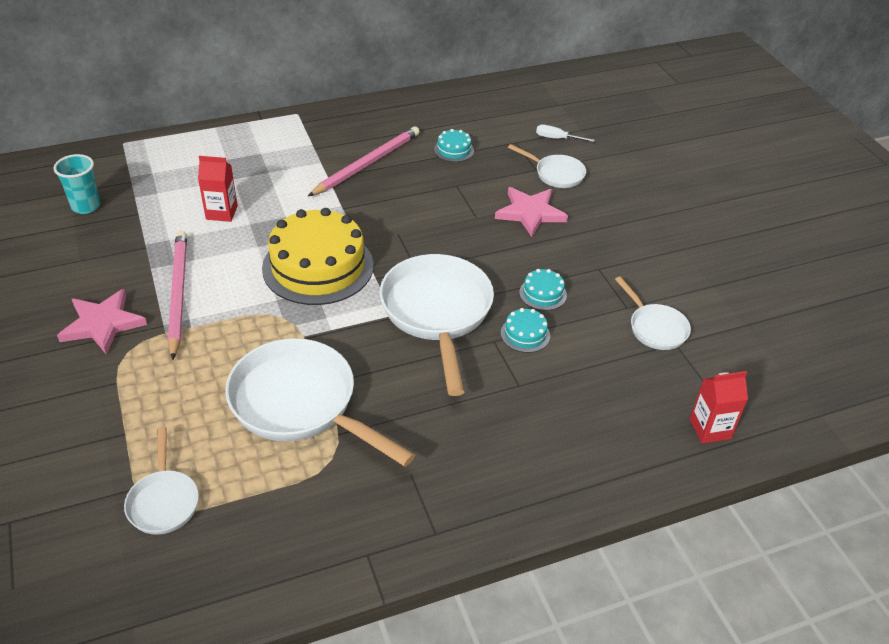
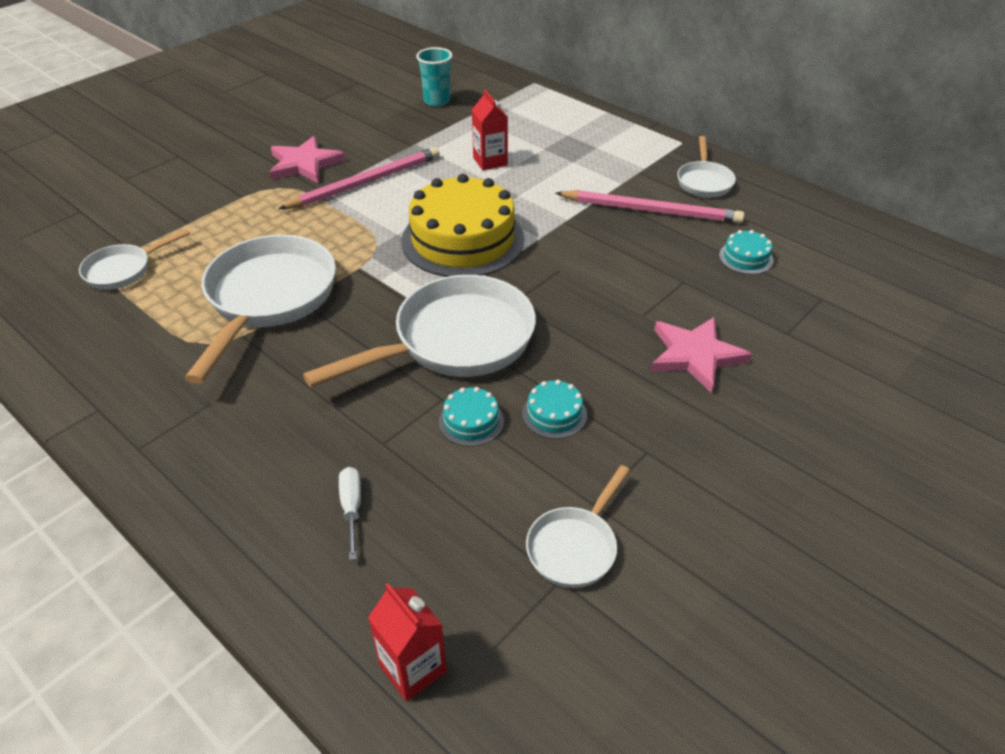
camera: 65 degrees right, 0 degrees up
white pan [508,144,586,188] -> white pan moved to [677,136,736,198]
white screwdriver [536,125,594,142] -> white screwdriver moved to [339,467,361,560]

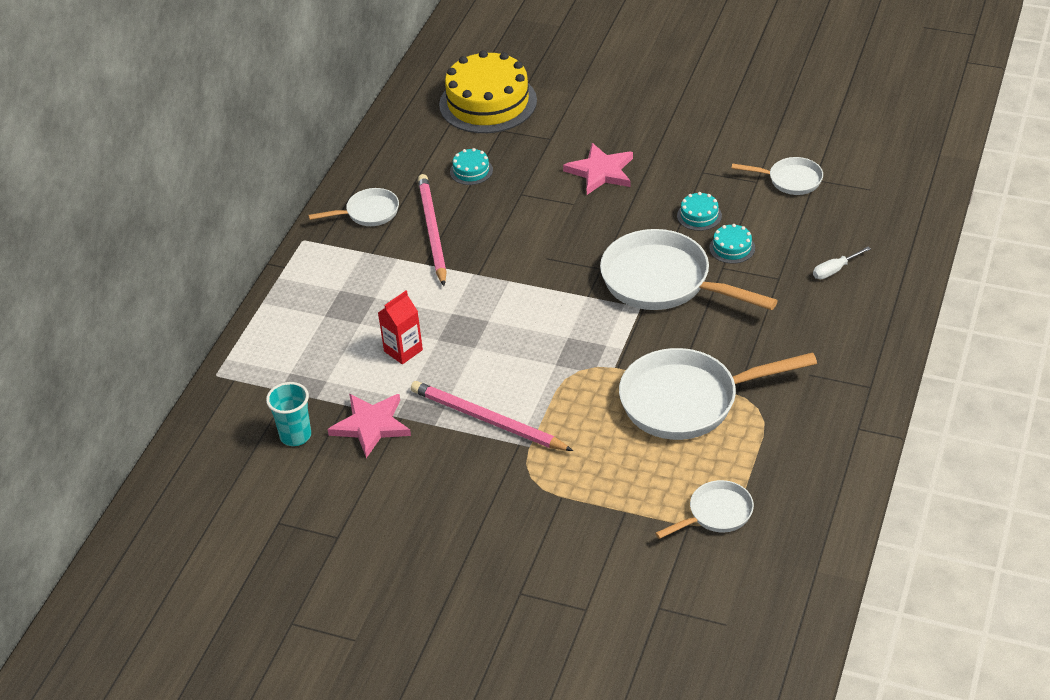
camera: 110 degrees left, 0 degrees up
white pan [79,229,190,290] -> white pan turned 60 degrees counterclockwise [655,480,754,539]
pink star [270,136,346,183] -> pink star moved to [328,394,411,458]
red carton [368,583,447,701] -> none
yellow cake [401,174,524,277] -> yellow cake moved to [439,50,537,133]

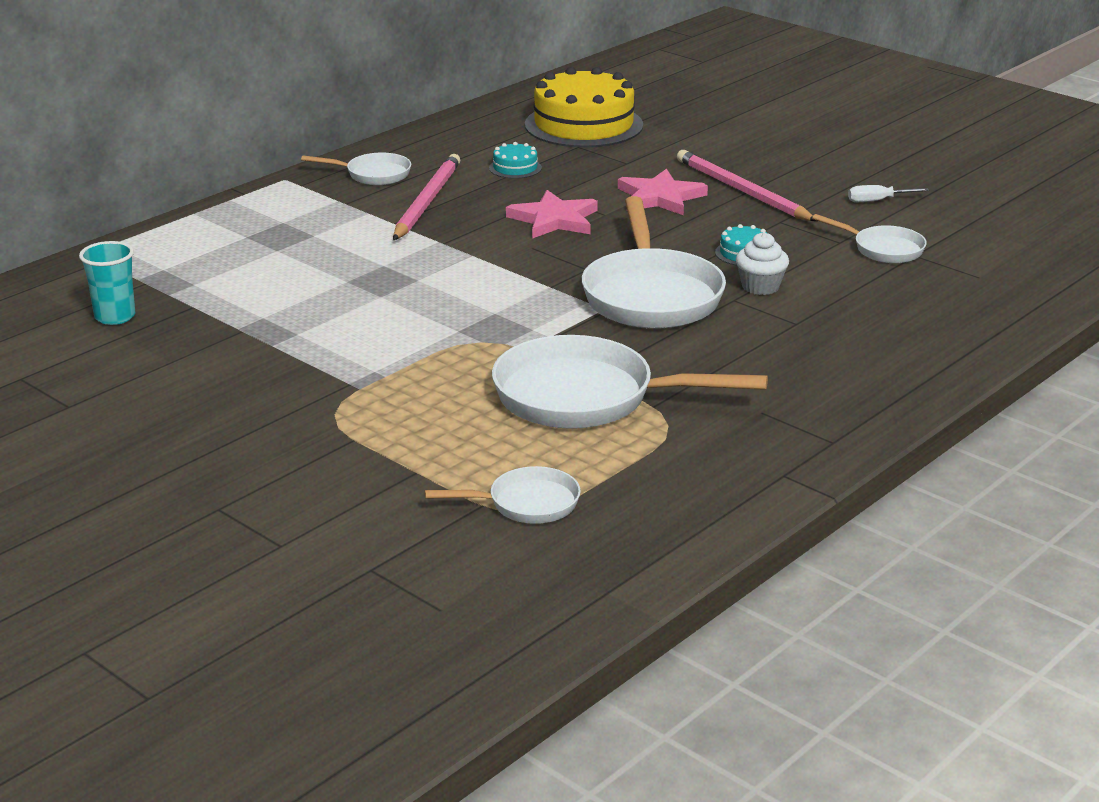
camera: 20 degrees right, 15 degrees down
pink star [328,394,411,458] -> pink star moved to [506,190,598,239]
red carton [378,291,423,364] -> none
pink pencil [411,381,573,451] -> pink pencil moved to [677,150,817,221]
white pan [600,229,778,310] -> white pan turned 150 degrees counterclockwise [582,196,726,328]
turquoise cake [709,224,755,264] -> white cupcake [736,232,789,295]
white screwdriver [813,247,871,279] -> white screwdriver moved to [848,185,929,202]

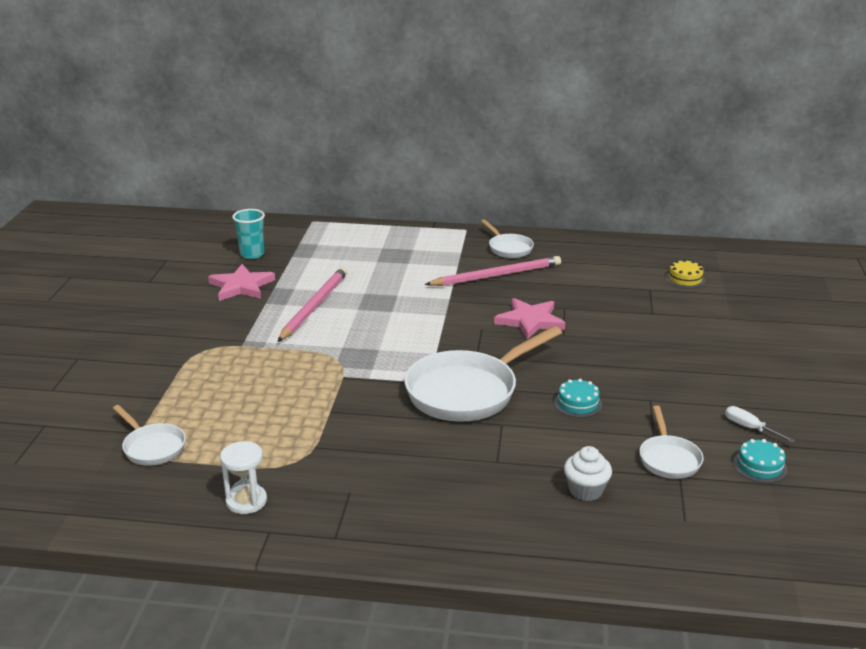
camera: 55 degrees right, 0 degrees up
turquoise cake [489,142,542,179] -> turquoise cake moved to [733,439,787,483]
white pan [492,335,768,429] -> none
yellow cake [525,67,643,148] -> yellow cake [665,259,706,289], size x0.42
pink star [618,169,708,215] -> pink star moved to [208,264,275,301]
pink pencil [677,150,817,221] -> pink pencil moved to [277,267,348,342]
white cupcake [736,232,789,295] -> white cupcake moved to [564,446,612,501]
none -> white hourglass [220,441,267,514]

